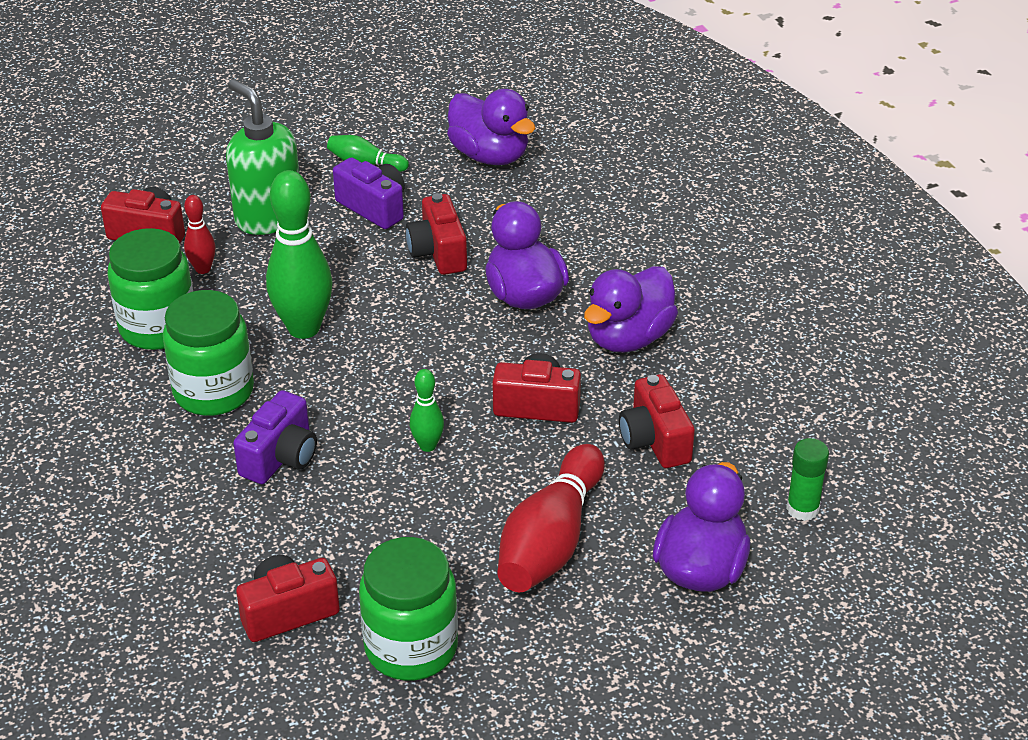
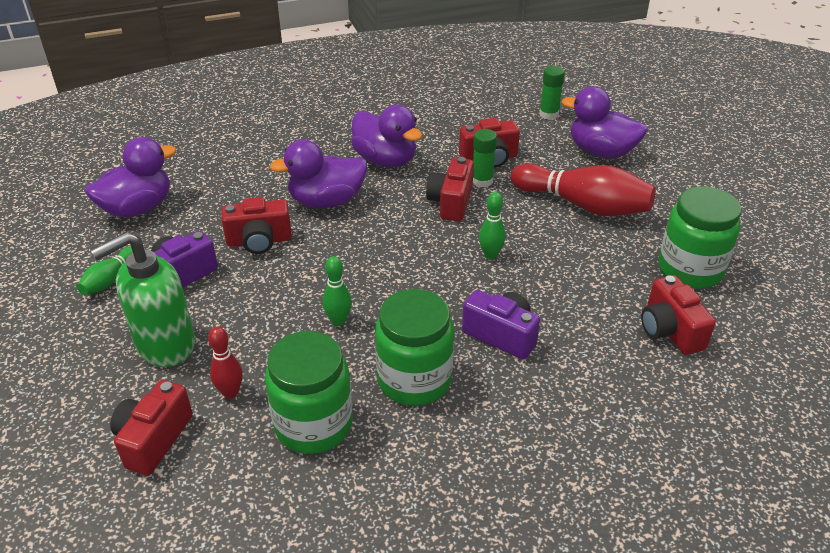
camera: 85 degrees left, 0 degrees up
green bowling pin [266,170,333,339] -> green bowling pin [323,256,352,326], size x0.49
none -> green glue stick [473,129,497,188]

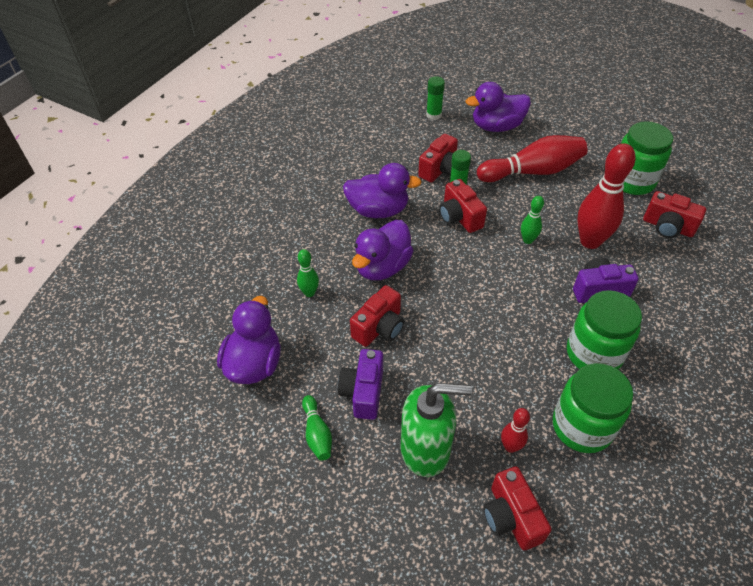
camera: 40 degrees left, 10 degrees up
green soap dispenser [91,232,195,367] -> green soap dispenser turned 105 degrees counterclockwise [400,383,472,477]
green bowling pin [323,256,352,326] -> green bowling pin moved to [297,249,319,297]
none -> red bowling pin [577,143,636,249]

